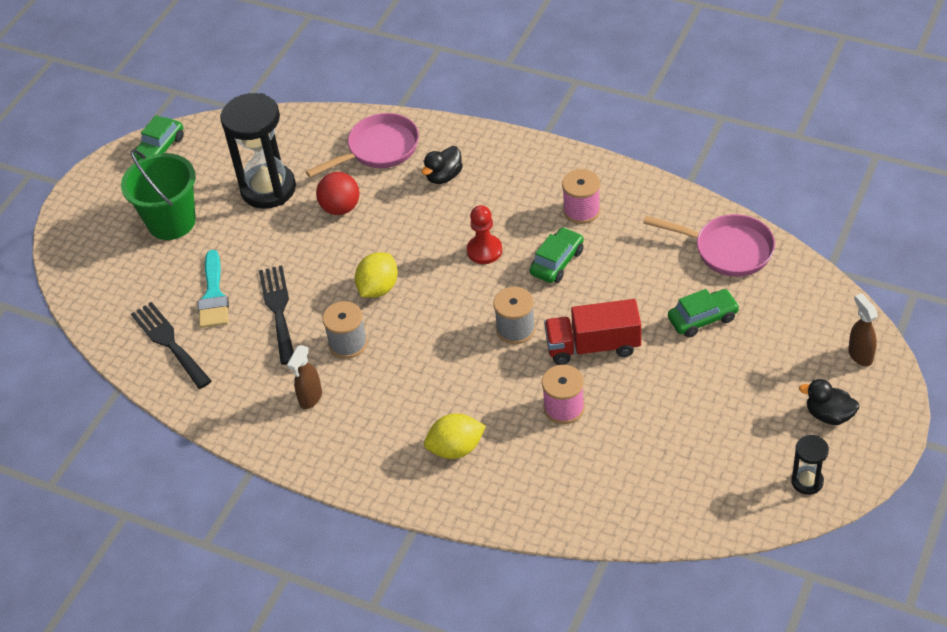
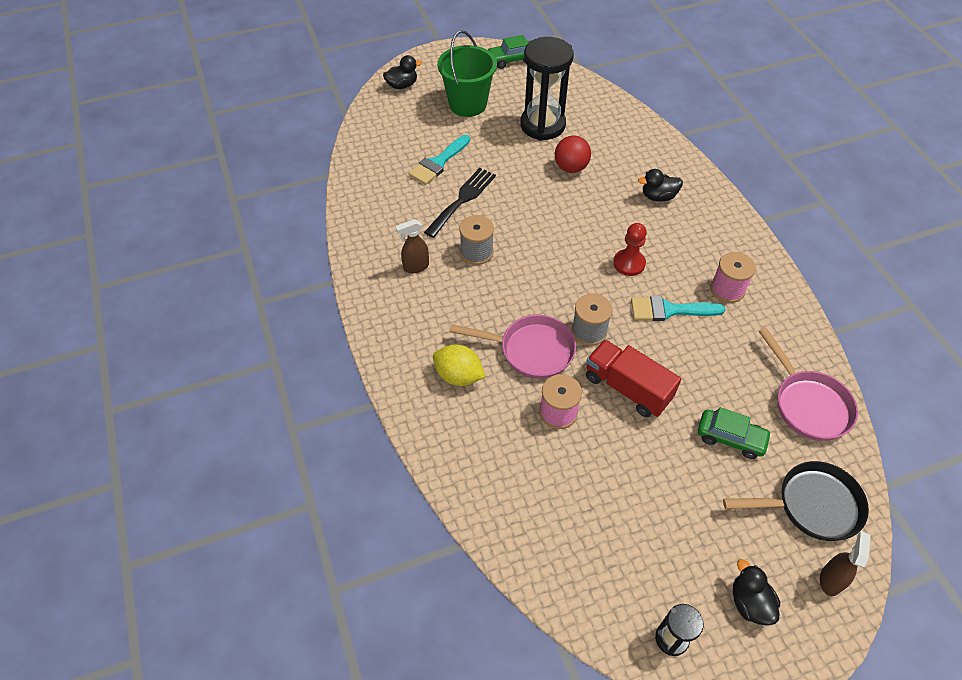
camera: 40 degrees right, 5 degrees up
black fork [131,302,211,389] -> none
pink pan [306,113,419,177] -> pink pan moved to [449,315,576,379]
yellow lemon [355,253,398,298] -> none
green car [530,227,584,283] -> turquoise brush [631,296,725,321]
none -> black duck [383,55,422,89]
none -> black pan [723,461,869,541]

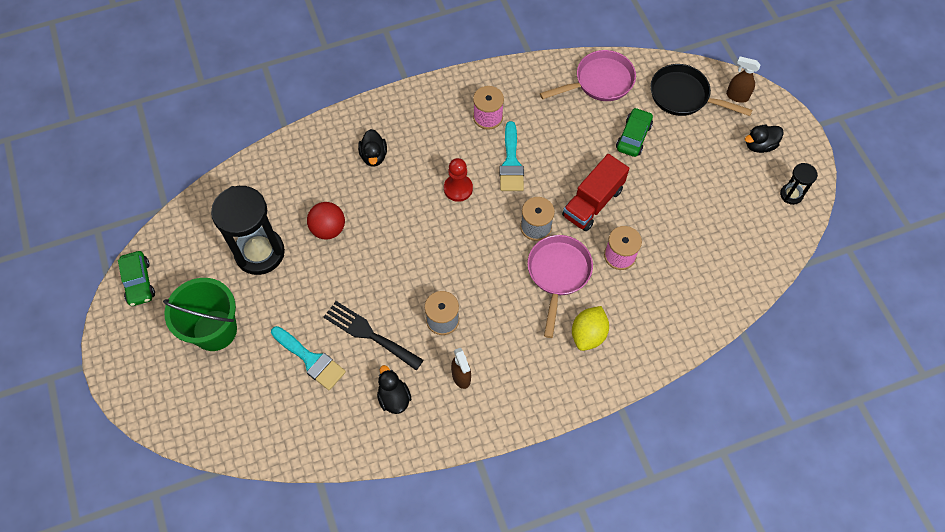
camera: 90 degrees left, 10 degrees up
black duck [383,55,422,89] -> black duck moved to [377,365,411,414]
black pan [723,461,869,541] -> black pan turned 60 degrees counterclockwise [651,64,752,116]

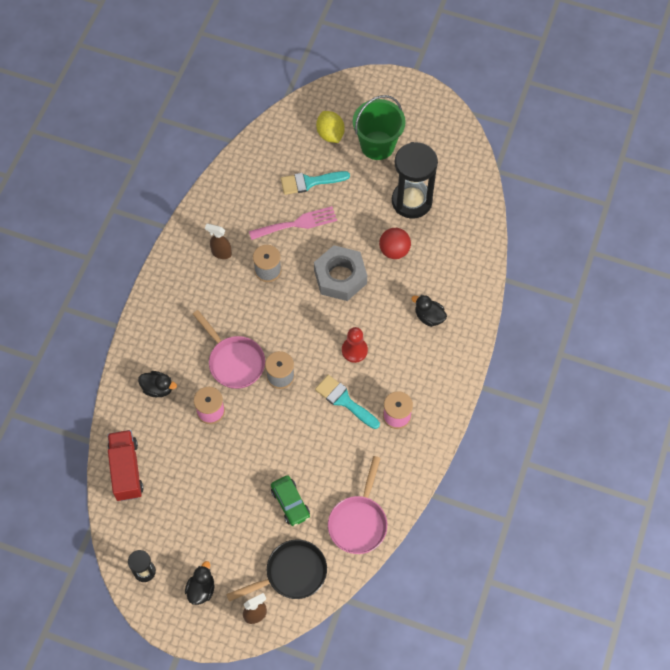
camera: 130 degrees right, 0 degrees up
green car [118,251,155,306] -> none
black fork [324,301,424,370] -> pink fork [249,206,337,240]
black duck [377,365,411,414] -> black duck moved to [138,371,177,397]
red truck [562,154,629,231] -> red truck moved to [108,430,143,501]
yellow lemon [572,306,609,351] -> yellow lemon moved to [316,111,345,143]
none -> grey nut [314,245,367,301]

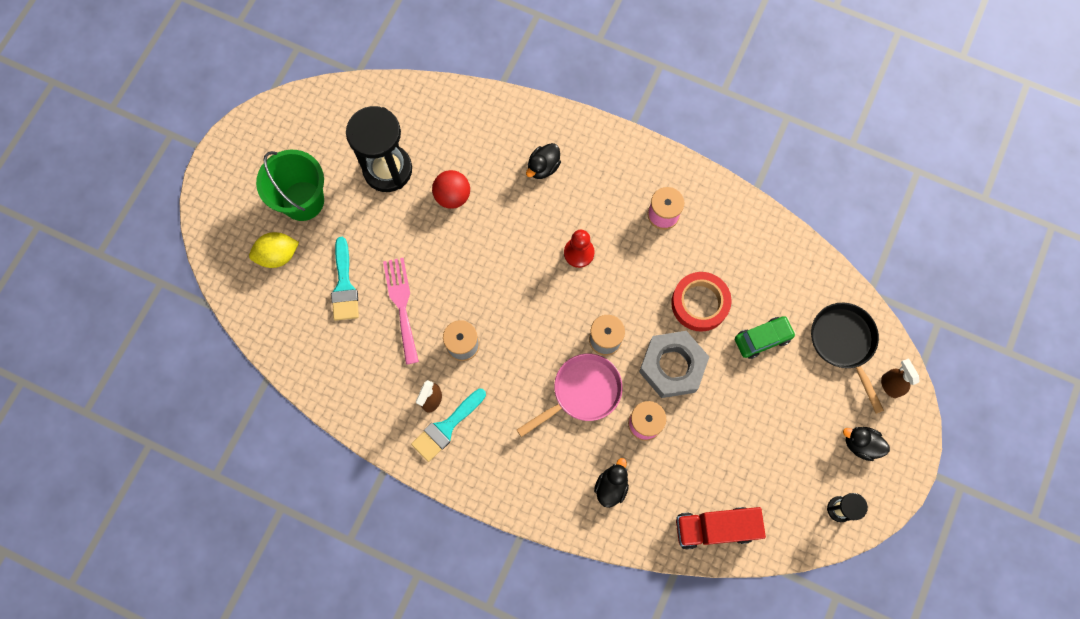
camera: 85 degrees left, 10 degrees up
grey nut [314,245,367,301] -> grey nut moved to [639,331,709,398]
turquoise brush [315,375,380,429] -> turquoise brush moved to [411,388,486,462]
pink pan [328,456,387,554] -> none
none -> red tape [671,272,732,332]

